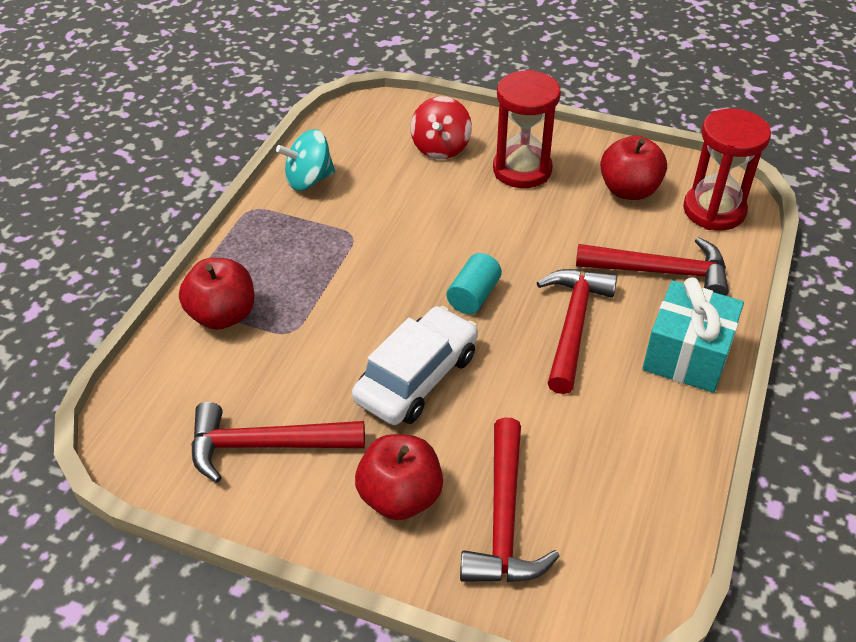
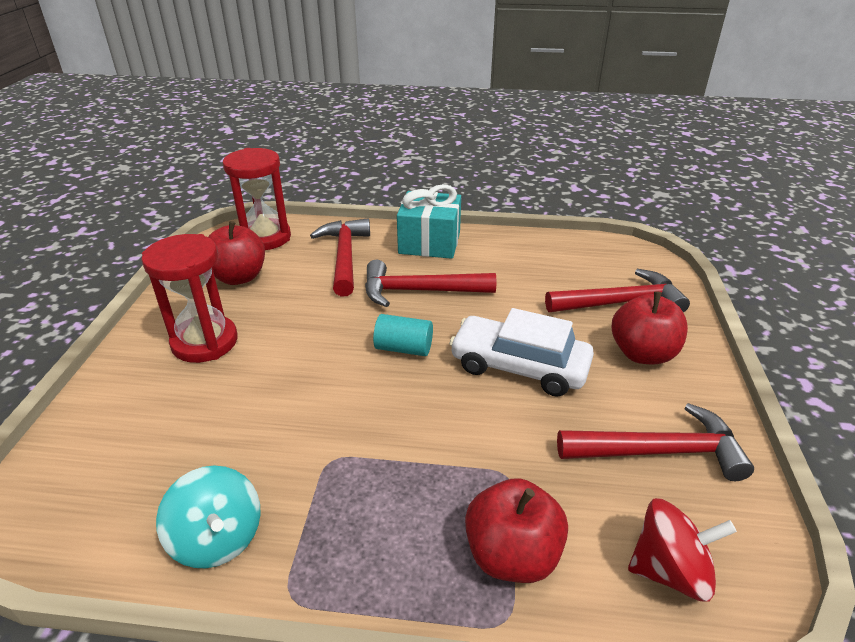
camera: 105 degrees left, 10 degrees down
red hammer [191,402,365,483] -> red hammer turned 75 degrees counterclockwise [557,403,754,481]
red spinning top [411,96,472,159] -> red spinning top moved to [628,498,737,602]

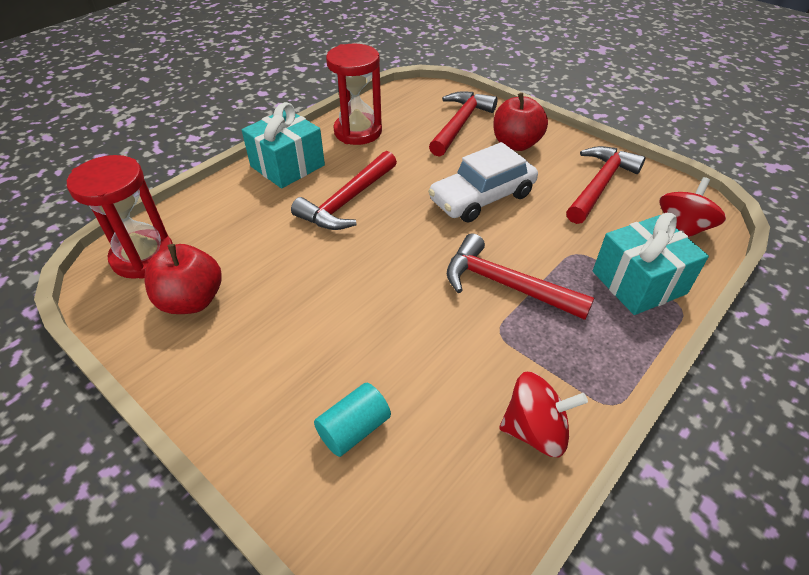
camera: 55 degrees left, 10 degrees up
red hourglass [141,234,238,363] -> red hourglass moved to [326,43,382,145]
turquoise spinning top [156,466,261,568] -> red spinning top [499,372,588,457]
red hammer [310,218,370,297] -> red hammer moved to [447,233,594,320]
turquoise cylinder [373,314,433,356] -> turquoise cylinder moved to [314,383,391,457]
red apple [465,478,568,583] -> turquoise gift [593,213,709,315]

